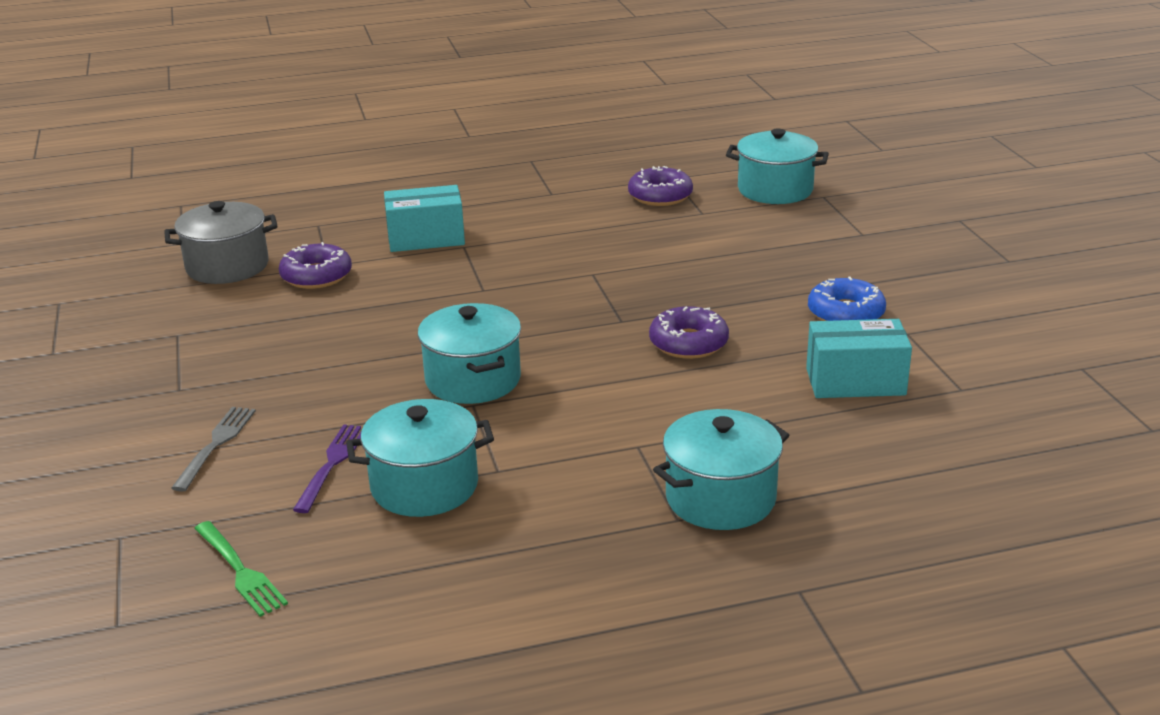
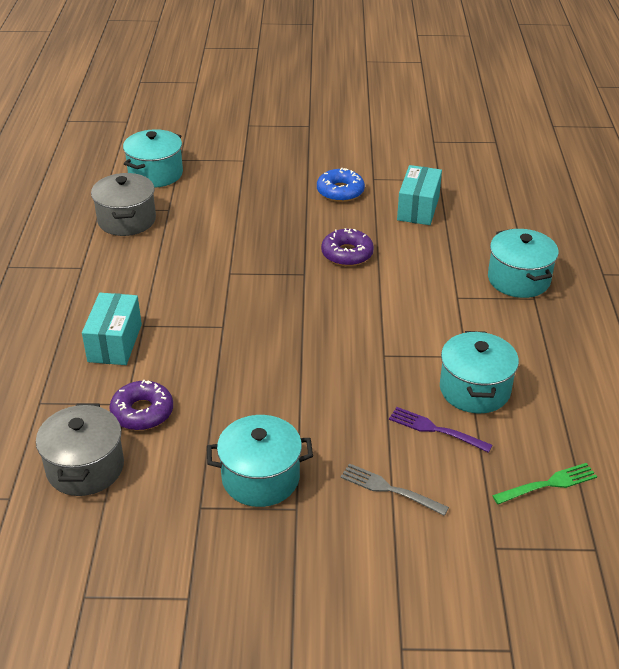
camera: 75 degrees left, 10 degrees up
turquoise pot [418,303,521,404] -> turquoise pot moved to [207,415,313,507]
purple donut [628,166,693,206] -> grey pot [91,173,156,236]

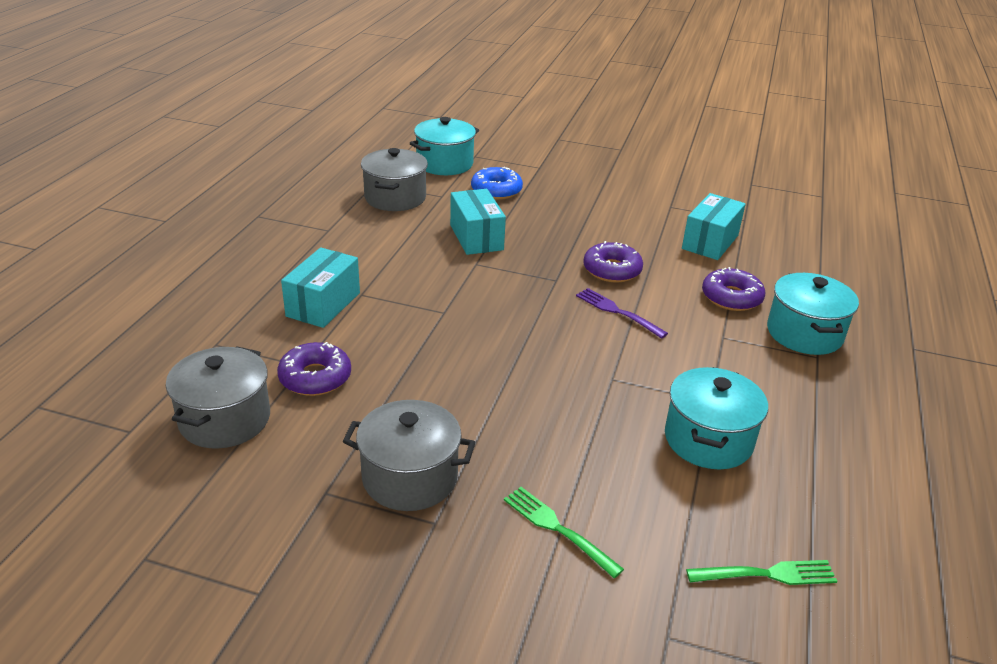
camera: 15 degrees right, 5 degrees down
turquoise pot [207,415,313,507] -> grey pot [343,400,475,511]
blue donut [317,168,365,202] -> blue donut moved to [471,167,523,200]
grey fork [340,463,449,516] -> green fork [504,487,624,578]
purple fork [389,407,492,453] -> purple fork moved to [576,288,668,339]
none -> turquoise box [450,189,506,255]
none -> purple donut [702,267,766,311]

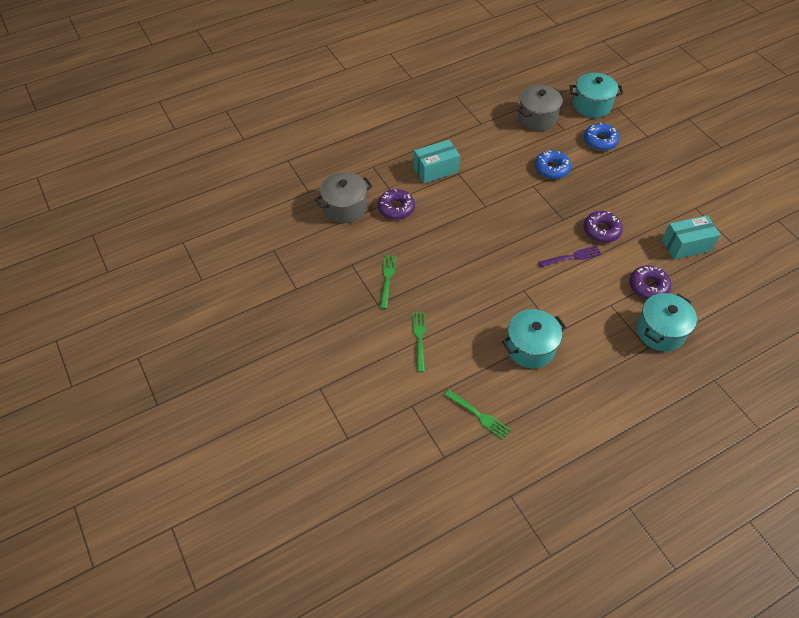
camera: 45 degrees right, 20 degrees up
grey pot [343,400,475,511] -> green fork [380,255,396,309]
turquoise box [450,189,506,255] -> blue donut [535,150,571,179]
purple fork [576,288,668,339] -> purple fork turned 75 degrees clockwise [539,246,602,267]

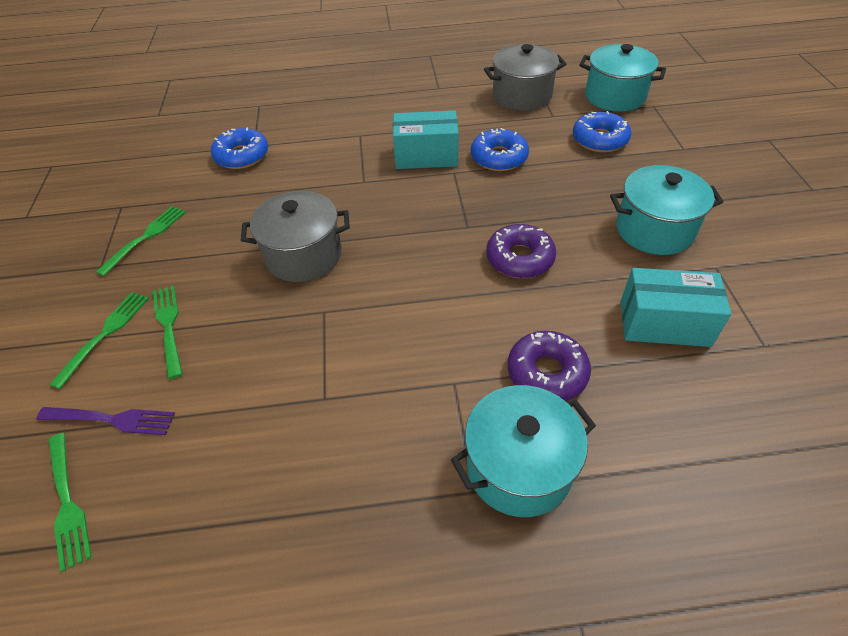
camera: 25 degrees right, 5 degrees down
grey pot [315,172,372,223] -> grey pot moved to [241,191,350,282]
purple donut [378,189,415,220] -> blue donut [211,127,268,169]
turquoise box [414,140,460,183] -> turquoise box moved to [393,110,459,169]
turquoise pot [502,309,566,368] -> turquoise pot moved to [610,165,723,255]
purple fork [539,246,602,267] -> purple fork moved to [36,407,175,435]
none -> green fork [153,285,183,379]

